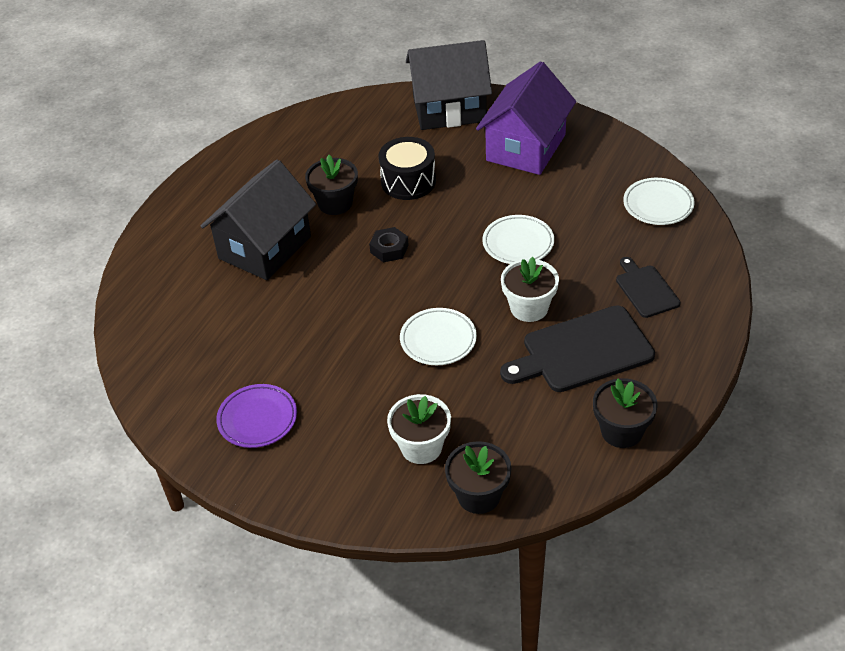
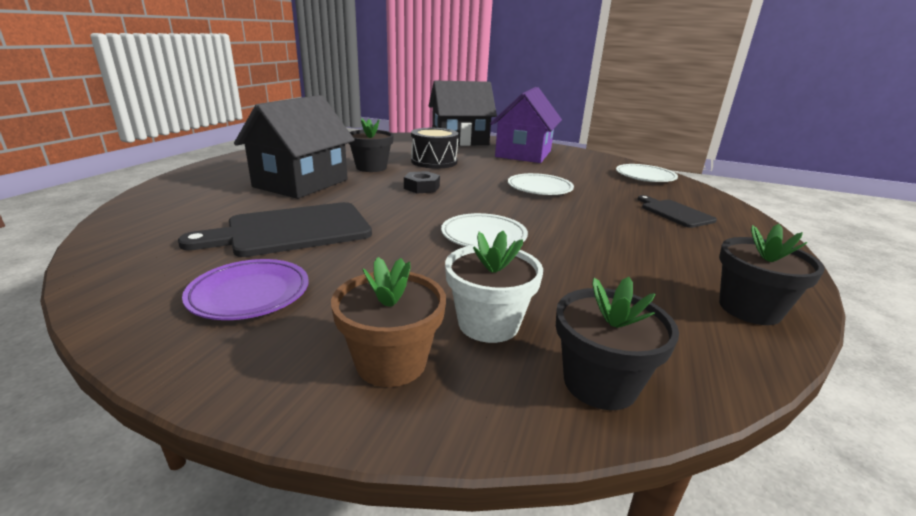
camera: 10 degrees left, 20 degrees down
black cutting board [500,305,655,392] -> black cutting board moved to [178,202,372,257]
white flower pot [501,257,559,322] -> none
none -> brown flower pot [331,257,446,387]

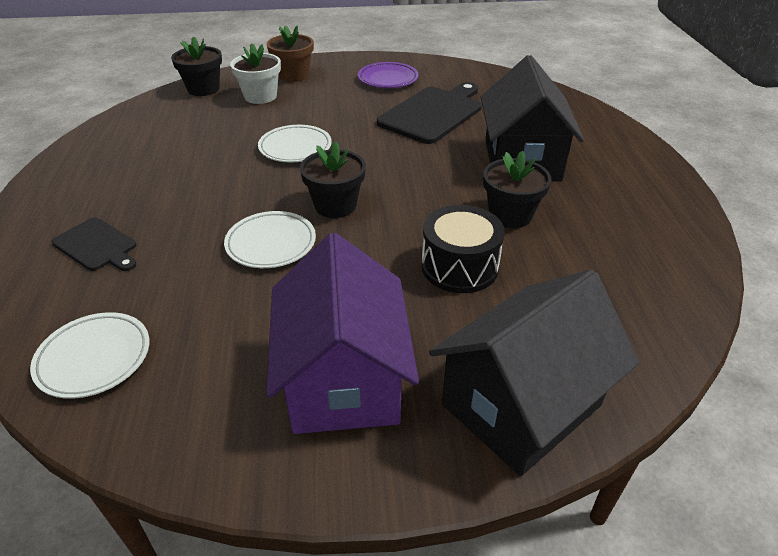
camera: 155 degrees right, 15 degrees up
black nut [404,171,440,193] -> none
black flower pot [719,224,825,325] -> black flower pot moved to [300,141,366,218]

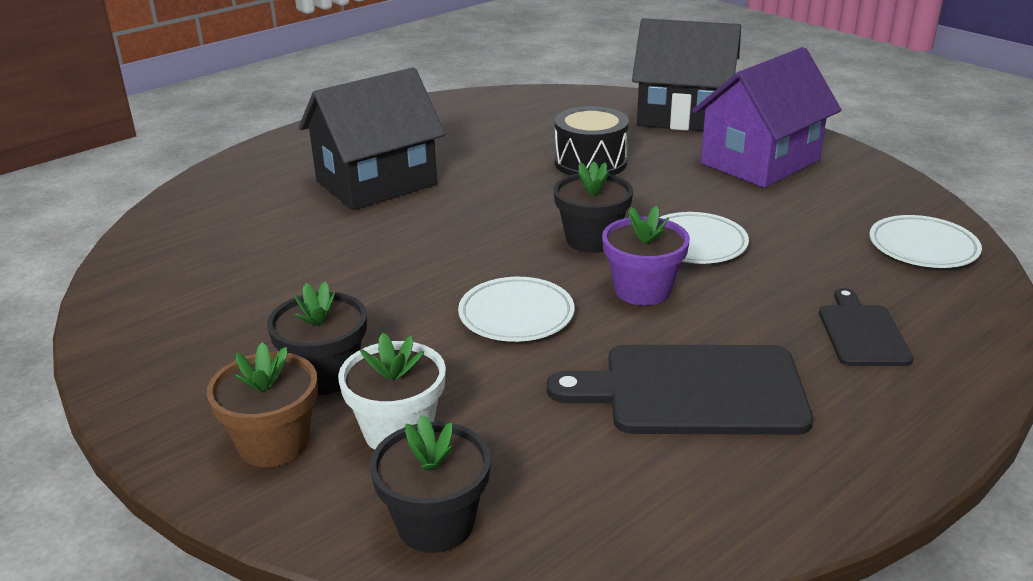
camera: 125 degrees left, 10 degrees down
purple plate [358,62,419,88] -> none
black cutting board [377,82,482,144] -> black cutting board moved to [547,345,813,435]
black flower pot [483,150,552,228] -> black flower pot moved to [267,281,367,395]
none -> purple flower pot [602,206,690,306]

